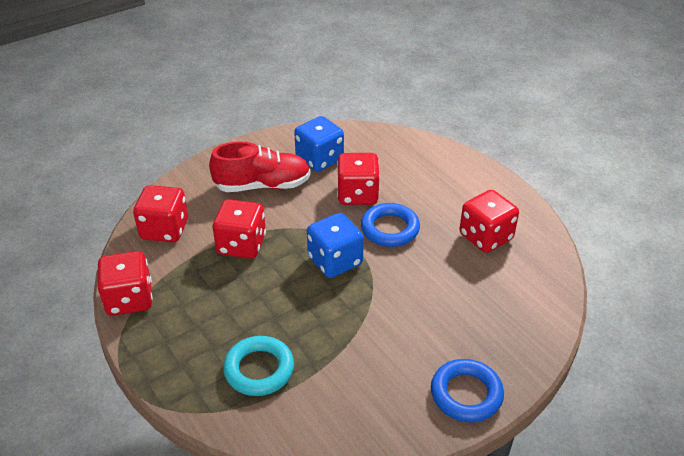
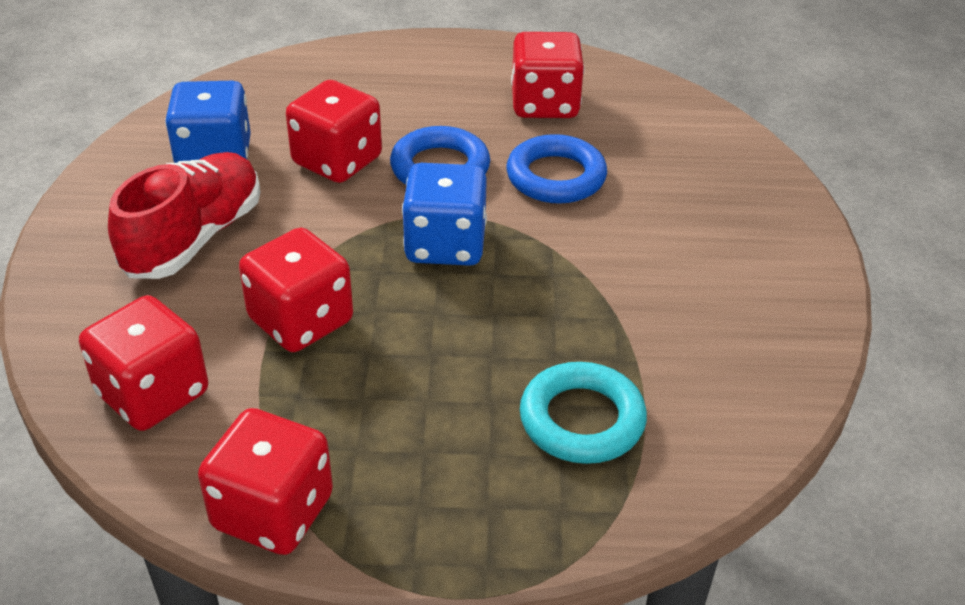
camera: 55 degrees left, 0 degrees up
blue ring [431,359,504,422] -> blue ring moved to [506,134,607,204]

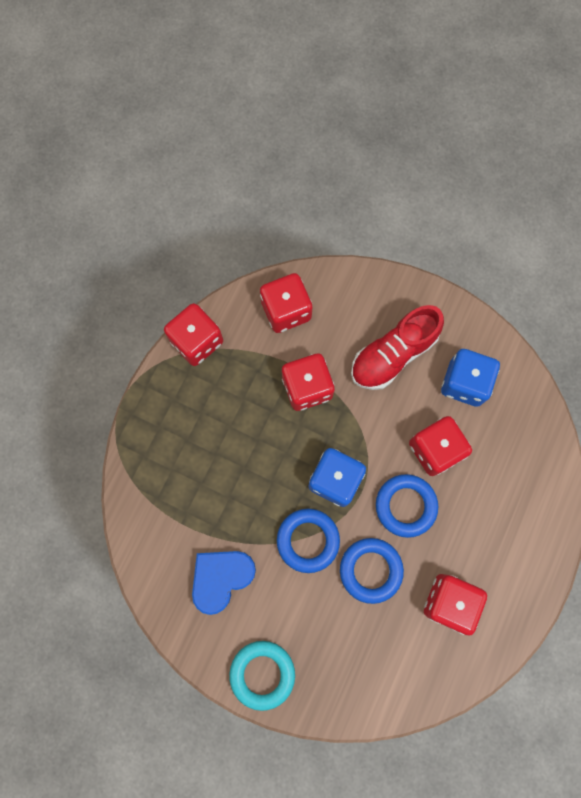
camera: 115 degrees right, 35 degrees up
red shoe [108,152,260,279] -> red shoe turned 90 degrees clockwise [351,305,444,390]
turquoise ring [520,362,647,464] -> turquoise ring moved to [229,641,295,711]
none -> blue heart [192,551,256,615]
none -> blue ring [277,509,340,573]

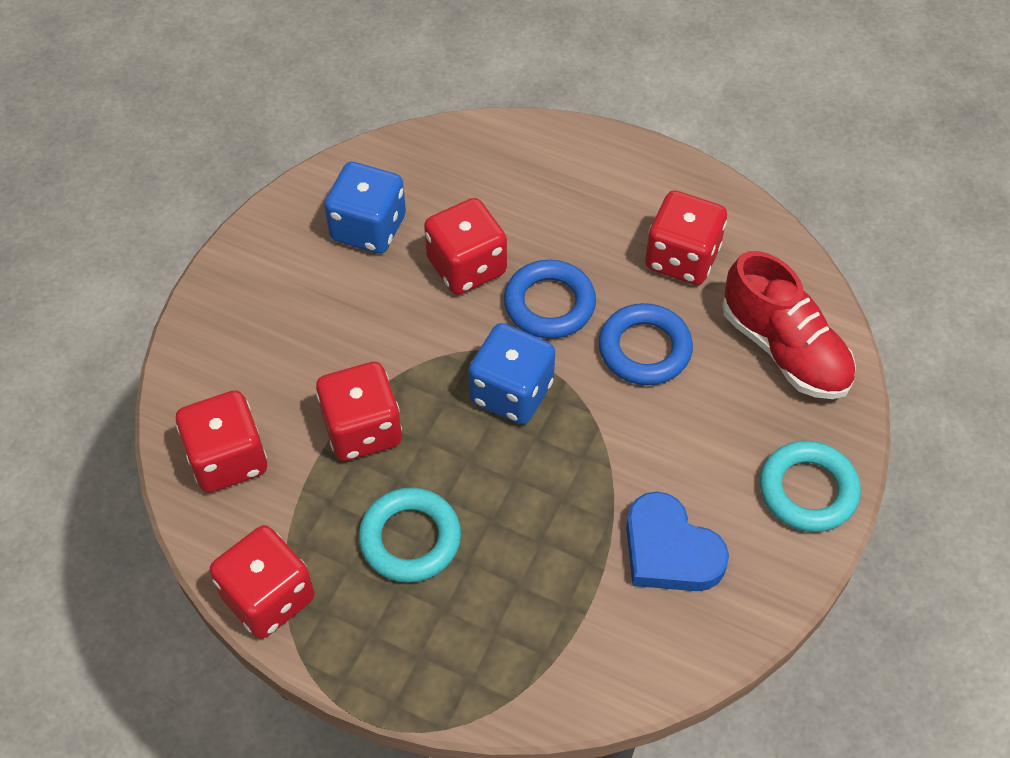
camera: 90 degrees left, 20 degrees down
blue ring [277,509,340,573] -> none
red shoe [351,305,444,390] -> red shoe moved to [722,251,856,399]
none -> turquoise ring [359,488,461,583]

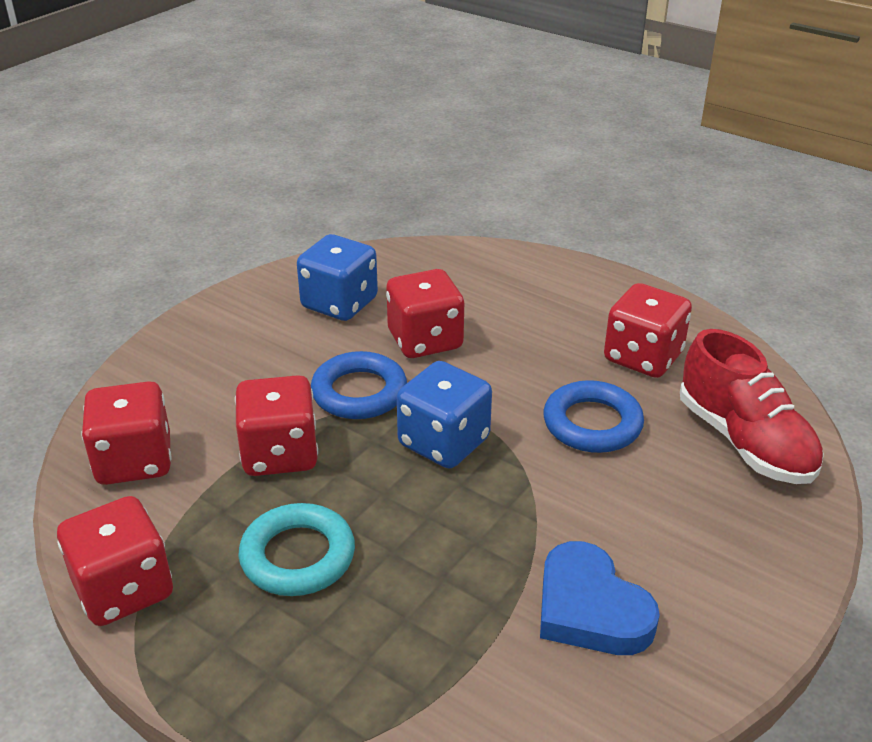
camera: 10 degrees right, 20 degrees down
blue ring [504,260,596,339] -> blue ring moved to [311,351,407,419]
turquoise ring [760,441,861,532] -> none

